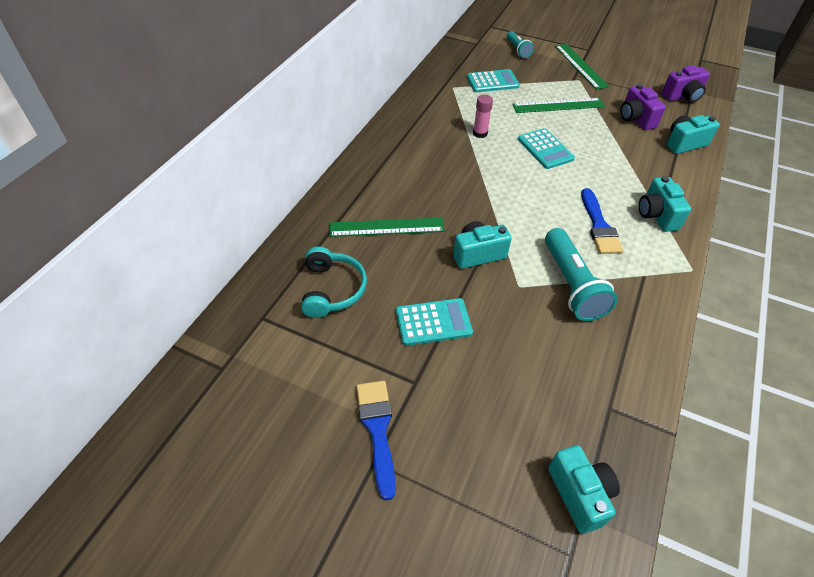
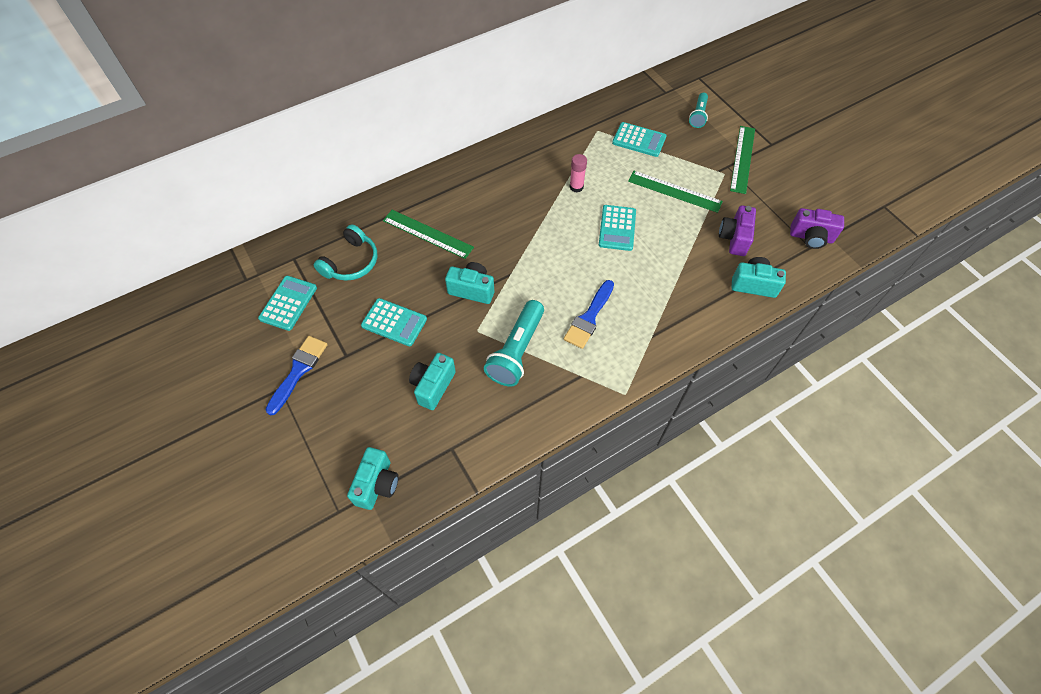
camera: 35 degrees right, 10 degrees up
turquoise camera [639,176,691,232] -> turquoise camera moved to [409,353,456,410]
none -> turquoise calculator [258,276,317,331]

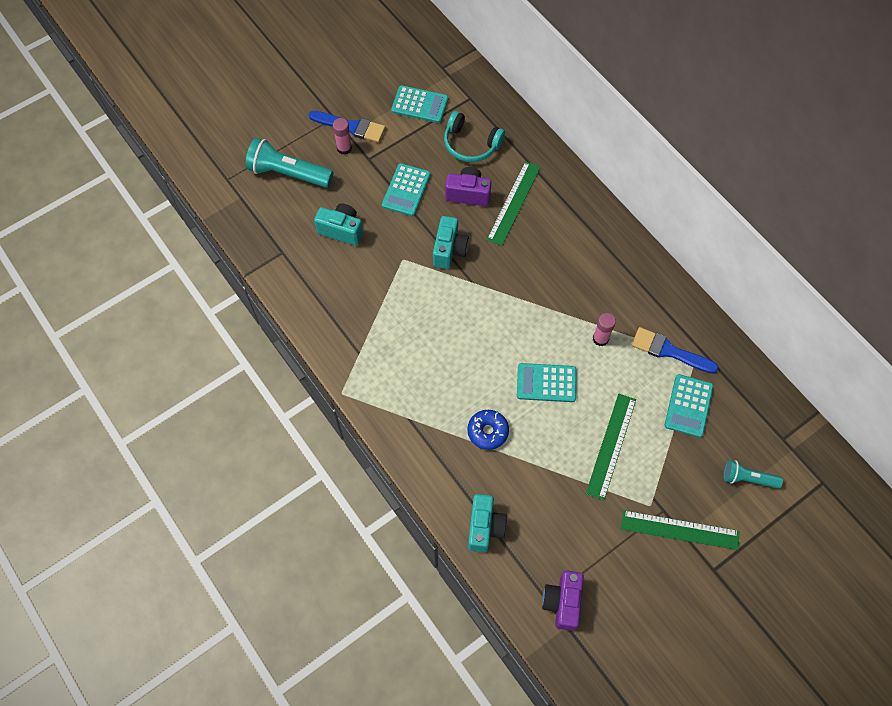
camera: 85 degrees right, 5 degrees up
turquoise camera [347,447,399,510] -> none
turquoise flashlight [484,300,544,386] -> turquoise flashlight moved to [245,138,333,188]
blue brush [564,280,614,349] -> blue brush moved to [632,327,719,374]
purple camera [719,205,756,256] -> purple camera moved to [445,167,491,206]
none -> pink glue stick [333,118,352,155]
none -> blue donut [467,410,509,450]

